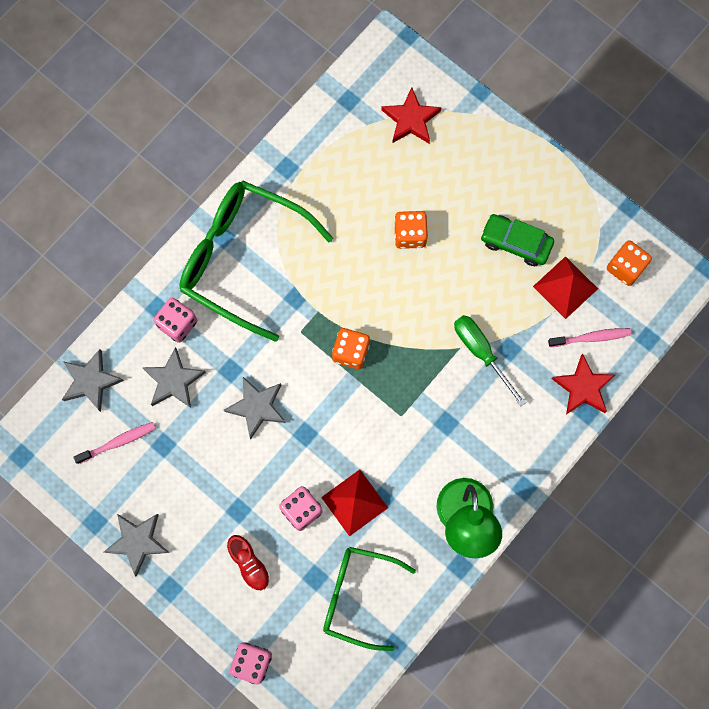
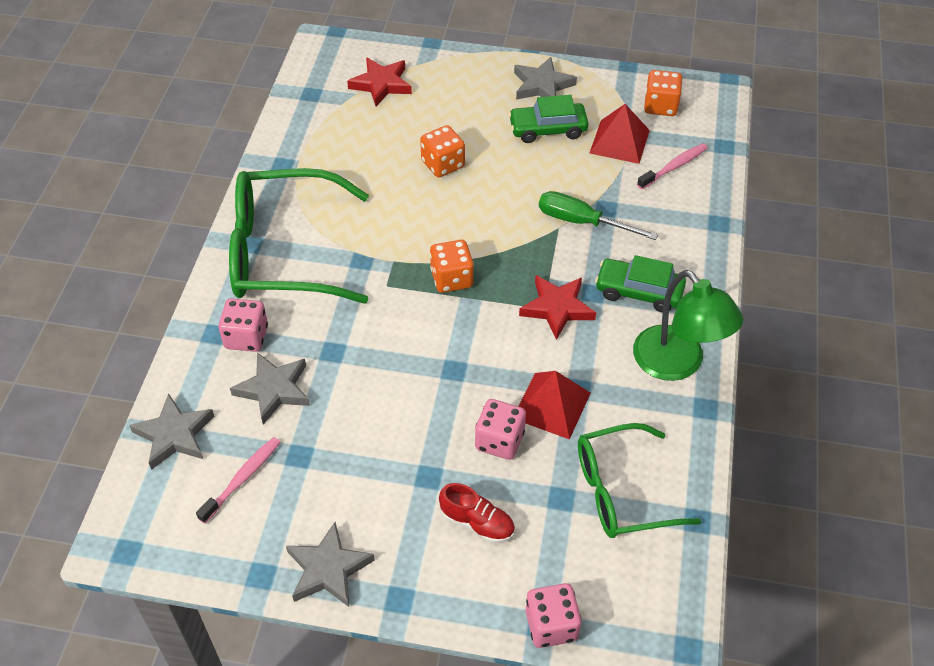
camera: 30 degrees left, 25 degrees down
grey star [224,377,286,439] -> grey star moved to [514,57,577,99]
red star [552,354,615,414] -> red star moved to [519,275,596,340]
none -> green car [595,255,686,312]

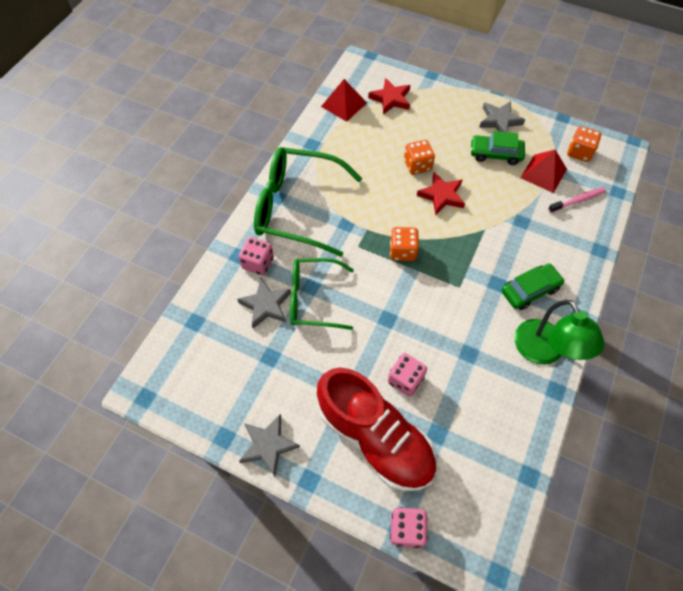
camera: 15 degrees right, 10 degrees up
grey star [129,393,214,470] -> none
pink toothbrush [196,437,281,524] -> none
red shoe [439,483,515,543] -> red shoe [317,368,436,491], size x2.46
red pyramid [518,371,591,440] -> red pyramid moved to [321,79,367,122]
red star [519,275,596,340] -> red star moved to [417,172,465,216]
green screwdriver [539,191,658,240] -> none
green glasses [578,423,701,538] -> green glasses moved to [290,258,354,330]
green car [595,255,686,312] -> green car turned 120 degrees clockwise [501,264,565,310]

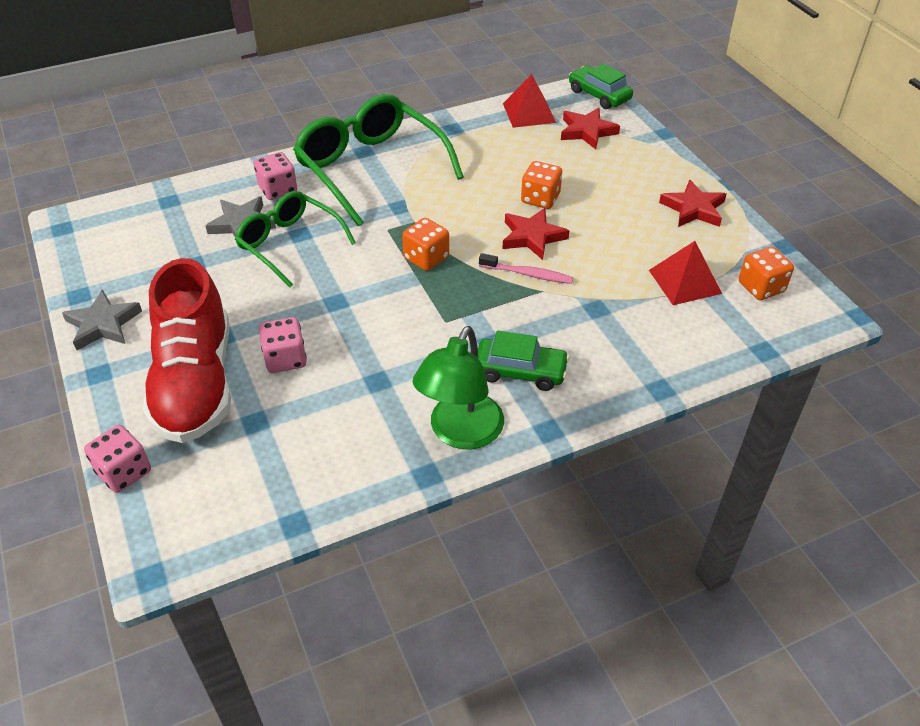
camera: 40 degrees right, 15 degrees down
green car [470,131,525,165] -> green car moved to [569,64,633,109]
grey star [479,101,525,132] -> red star [659,180,727,227]
pink toothbrush [548,187,606,213] -> pink toothbrush moved to [479,253,573,284]

